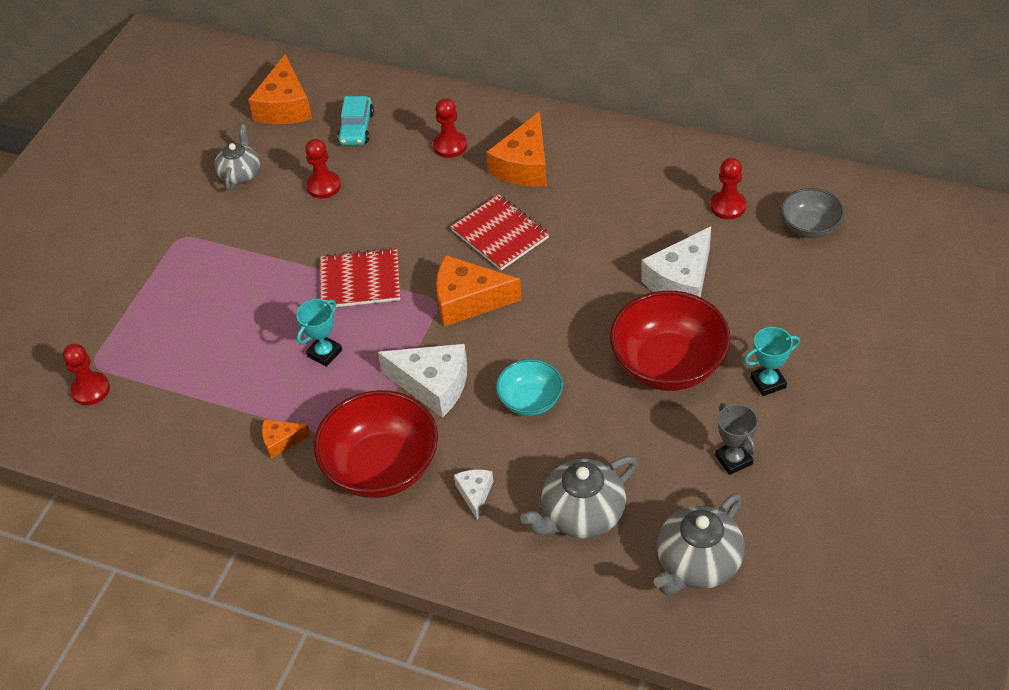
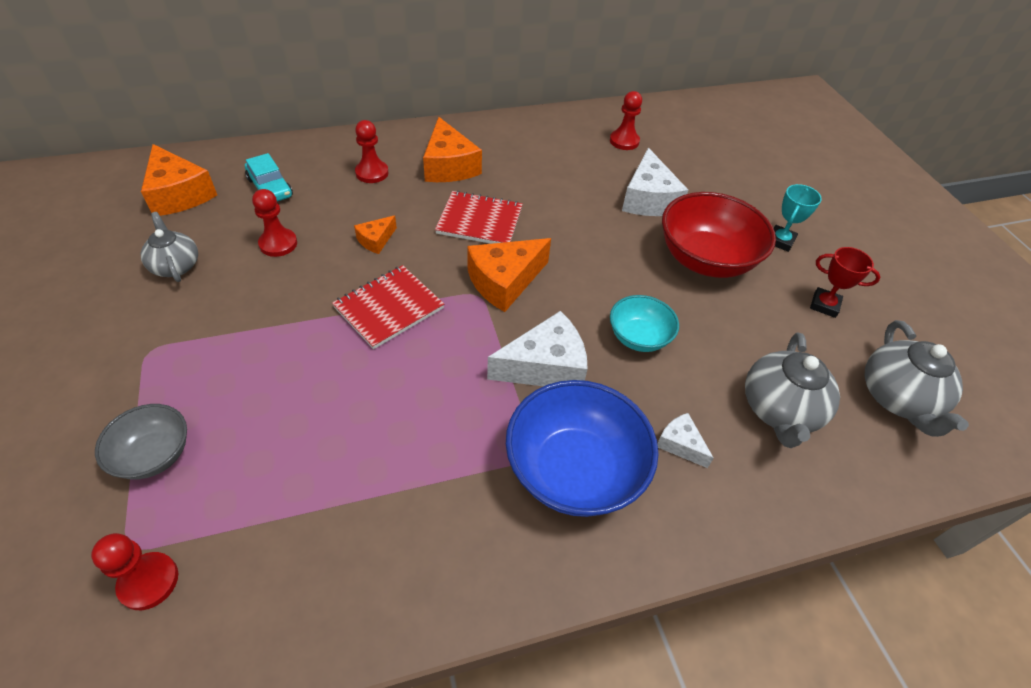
camera: 45 degrees left, 0 degrees up
orange cheese [262,419,311,459] -> orange cheese moved to [354,215,397,254]
turquoise trophy [296,299,342,367] -> none
red bowl [314,390,438,498] -> blue bowl [506,380,659,517]
grey trophy [715,403,758,475] -> red trophy [810,247,880,318]
grey bowl [781,188,844,238] -> grey bowl moved to [95,404,187,479]

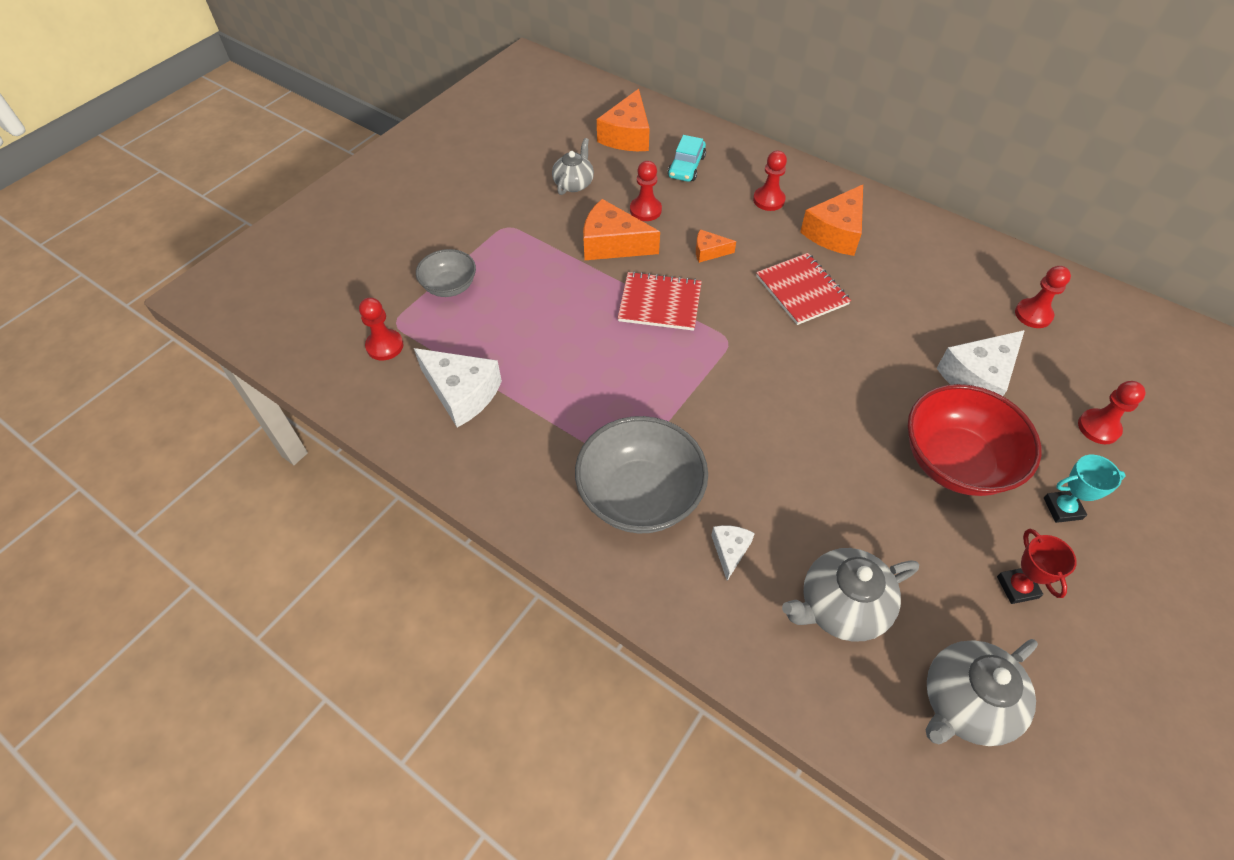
camera: 55 degrees right, 5 degrees up
orange cheese [467,238,551,312] -> orange cheese moved to [583,199,660,260]
white cheese [487,311,588,386] -> white cheese moved to [414,348,502,427]
blue bowl [506,380,659,517] -> grey bowl [575,416,708,534]
turquoise bowl [610,295,679,352] -> none
none -> red pawn [1078,381,1146,444]

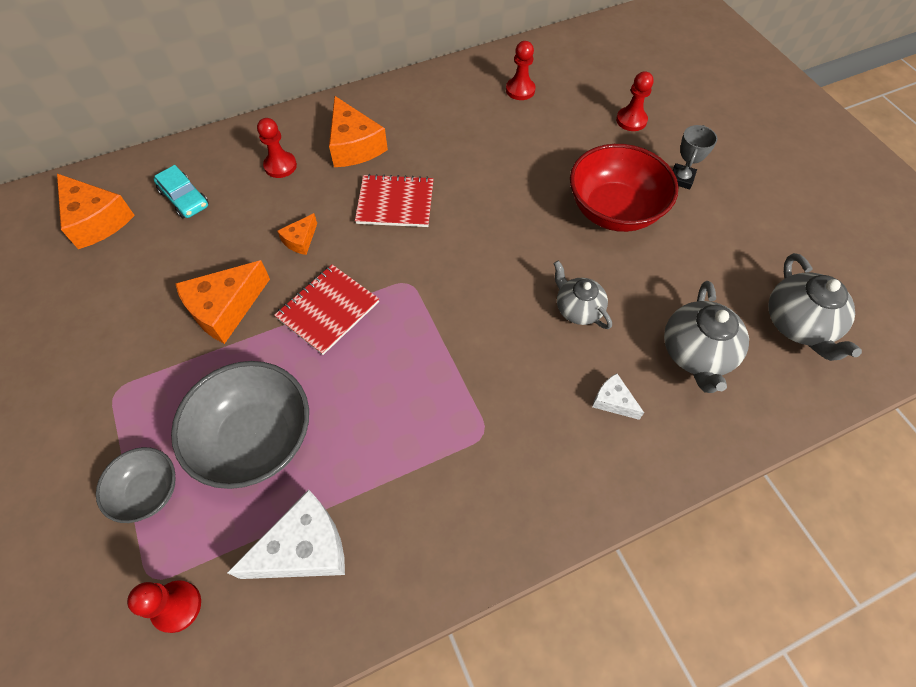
camera: 60 degrees left, 5 degrees up
grey teapot [552,138,594,195] -> grey teapot moved to [553,261,612,329]
grey bowl [575,416,708,534] -> grey bowl moved to [171,361,309,489]
red pawn [630,161,662,221] -> none
white cheese [937,330,1025,396] -> none
red trophy [997,529,1077,604] -> none
turquoise trophy [1044,455,1126,523] -> grey trophy [673,125,717,189]

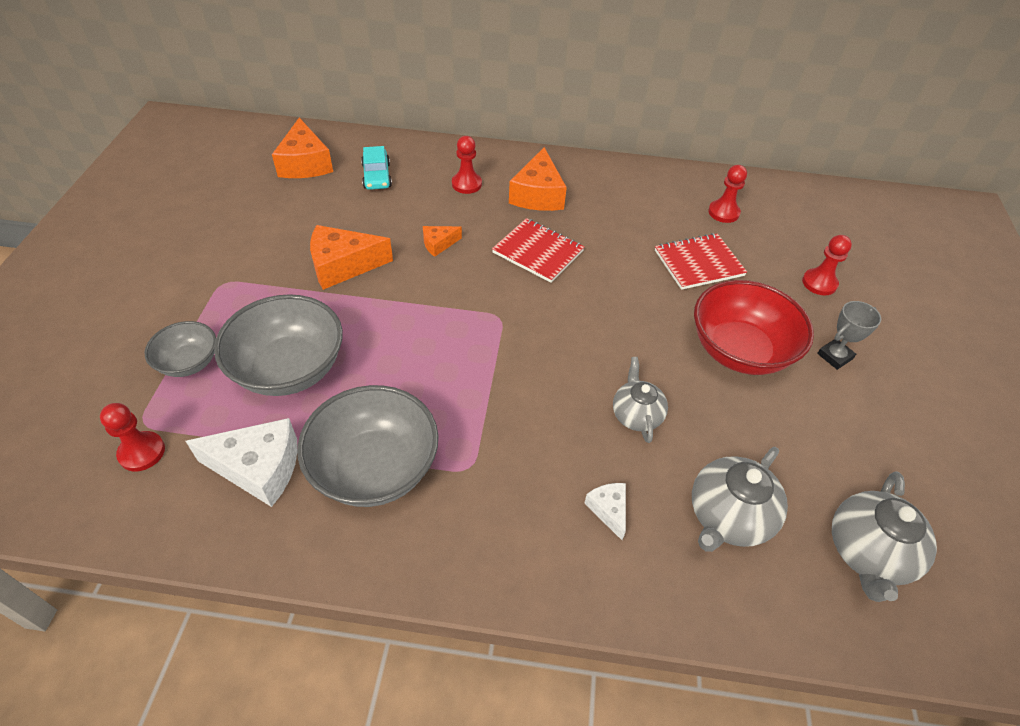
camera: 30 degrees right, 10 degrees down
red notebook [274,264,379,355] -> red notebook moved to [655,233,747,290]
none -> grey bowl [297,385,439,507]

